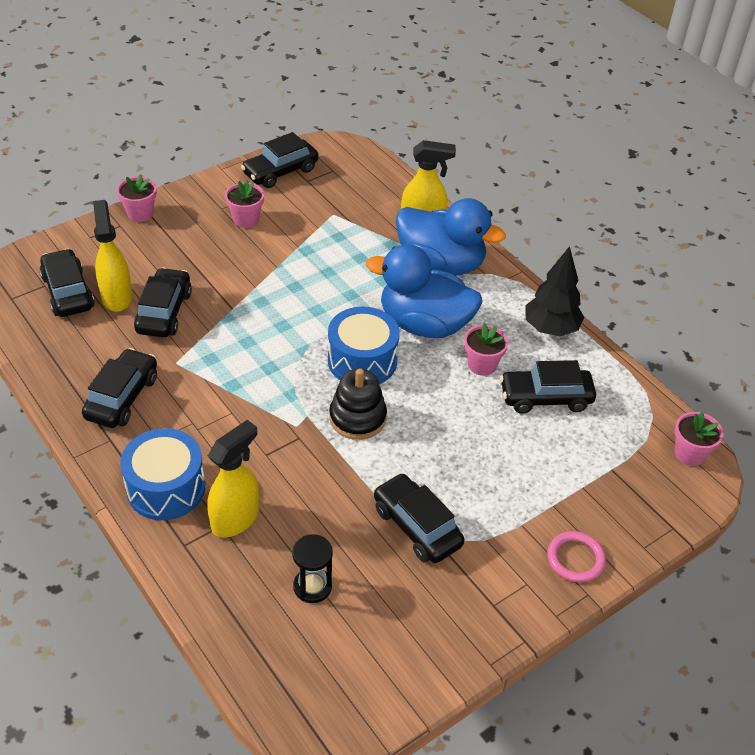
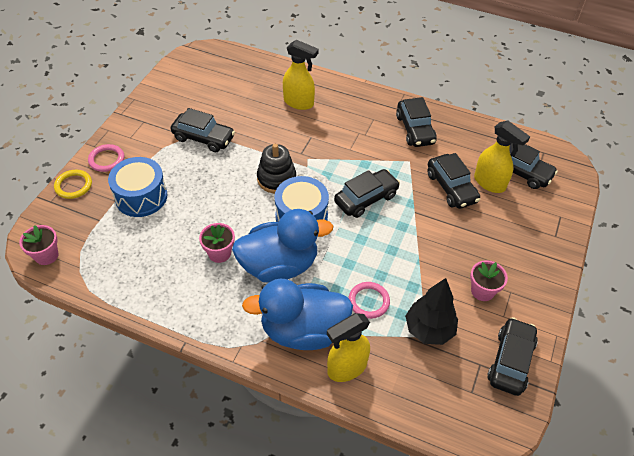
camera: 150 degrees right, 5 degrees up
pink flower pot [117,174,157,222] -> none
blue drum [120,428,205,520] -> blue drum moved to [108,157,168,217]
yellow spray bottle [207,420,259,538] -> yellow spray bottle turned 75 degrees counterclockwise [283,40,319,110]
black hourglass [292,534,333,603] -> none
black car [500,360,596,414] -> black car moved to [334,169,400,218]
black tree [525,246,584,337] -> black tree moved to [405,278,458,345]
none -> yellow ring [54,170,92,199]
none -> pink ring [348,282,390,319]

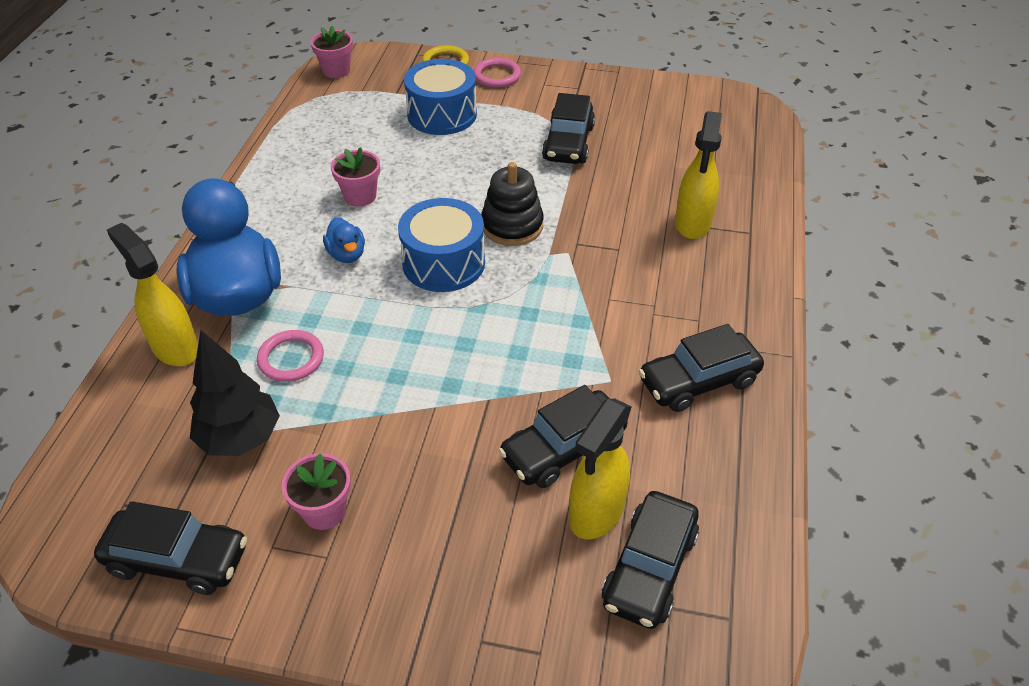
camera: 80 degrees right, 5 degrees down
blue duck [232,209,333,283] -> blue duck [323,217,365,263], size x0.43
black car [334,169,400,218] -> none

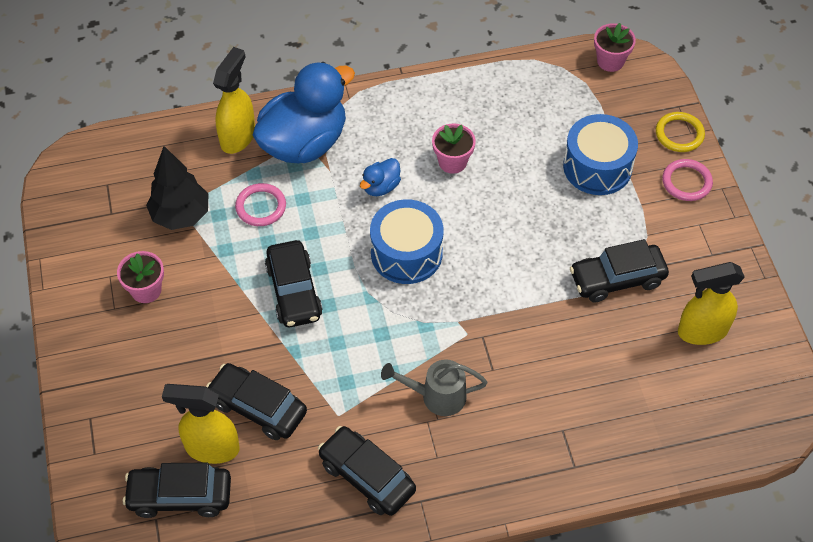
camera: 65 degrees right, 10 degrees up
black car [94,501,247,595] -> black car moved to [265,240,323,327]
black stacking toy [481,162,544,246] -> none
yellow spray bottle [675,111,722,239] -> yellow spray bottle moved to [678,262,745,345]
none -> grey watering can [381,359,488,416]

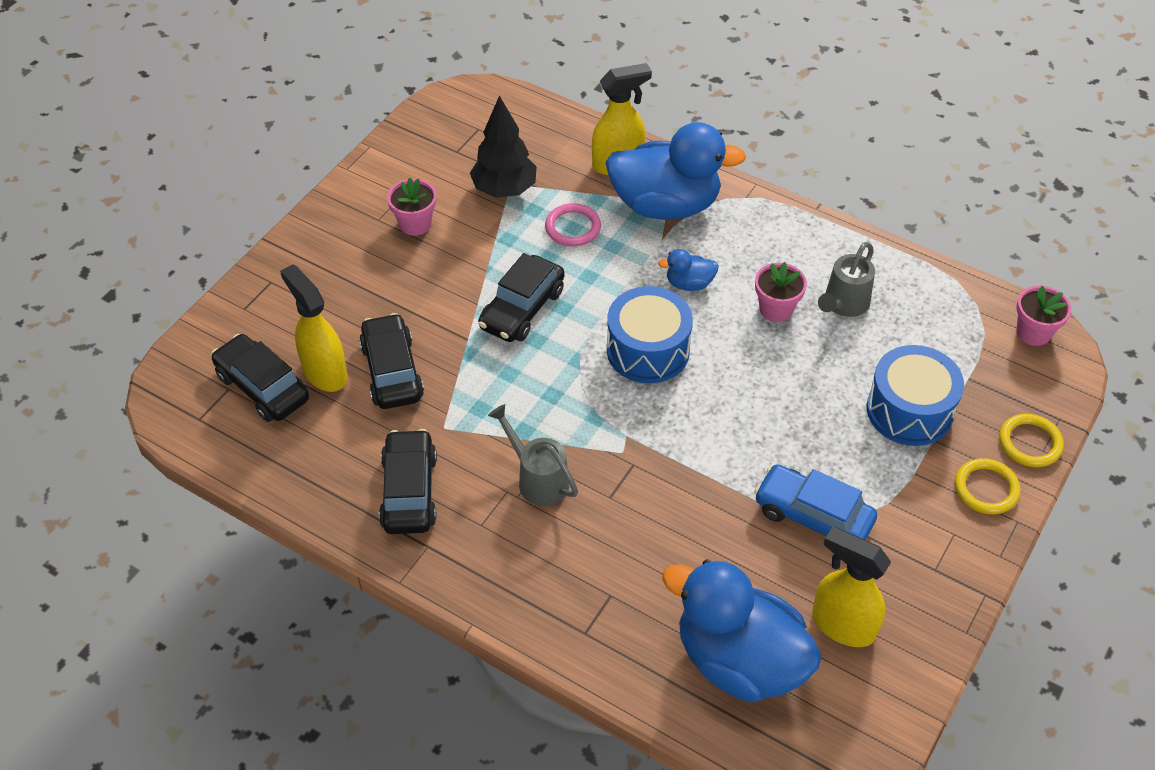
camera: 45 degrees right, 5 degrees down
black car [570,239,669,303] -> blue car [754,464,877,540]
pink ring [662,159,713,201] -> yellow ring [955,458,1020,514]
none -> blue duck [662,559,822,703]
none -> grey watering can [818,242,875,317]

